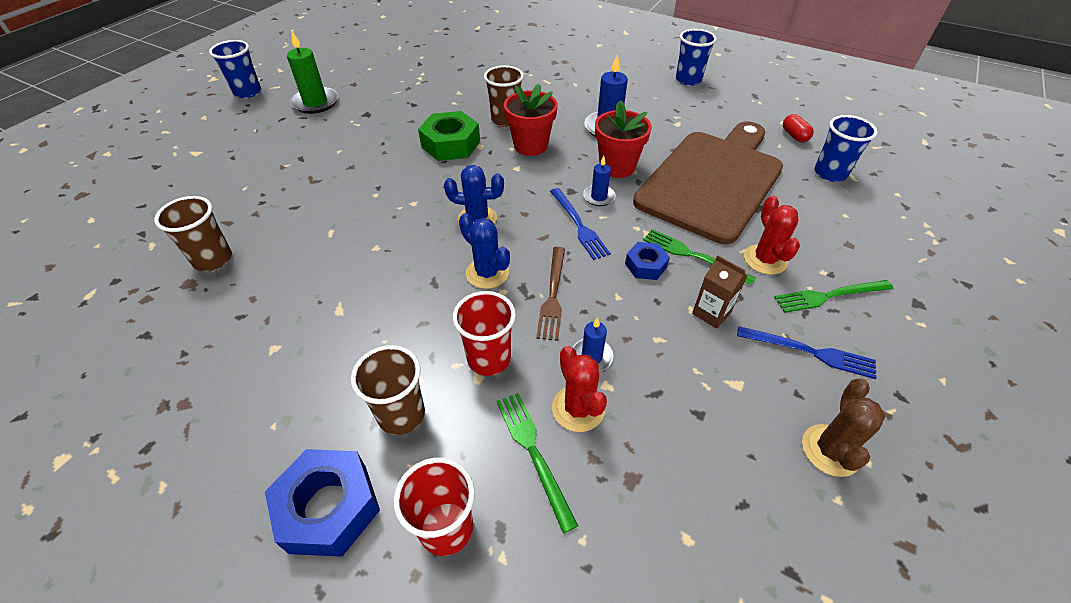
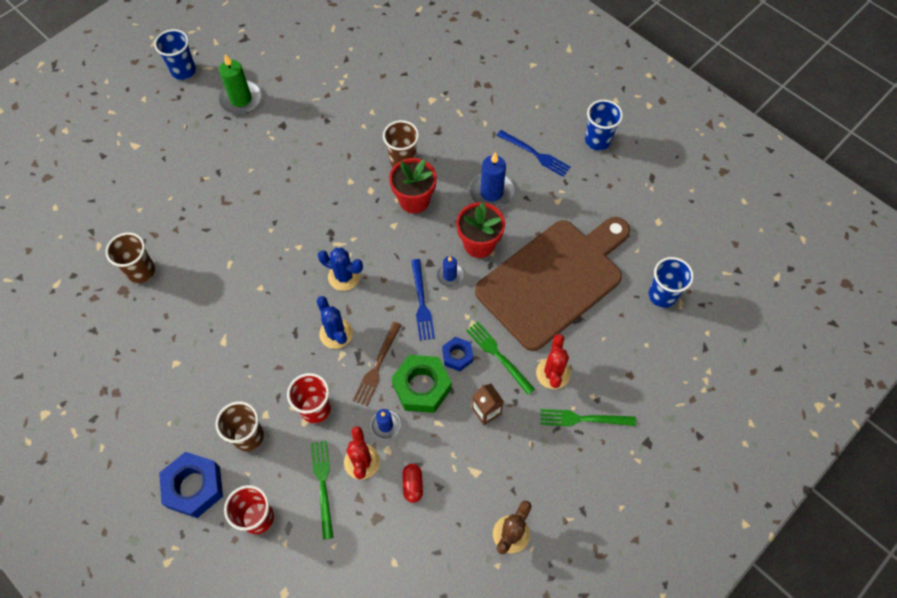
camera: 15 degrees right, 15 degrees up
green nut [418,111,480,161] -> green nut moved to [392,355,452,413]
blue fork [737,326,877,379] -> blue fork moved to [497,130,571,177]
red capsule [783,114,814,142] -> red capsule moved to [402,464,423,503]

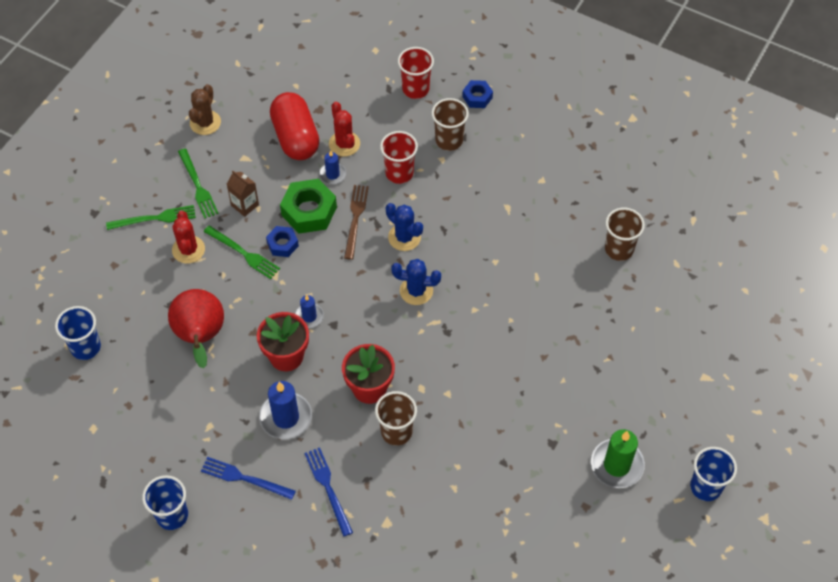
camera: 165 degrees right, 5 degrees down
blue nut [159,452,223,518] -> blue nut [462,80,493,108], size x0.57
green fork [311,441,334,540] -> green fork moved to [178,148,219,218]
red capsule [402,464,423,503] -> red capsule [270,92,319,160], size x2.29
blue fork [411,259,435,341] -> blue fork moved to [305,447,353,537]
brown cutting board [475,217,630,351] -> red pear [168,289,224,369]

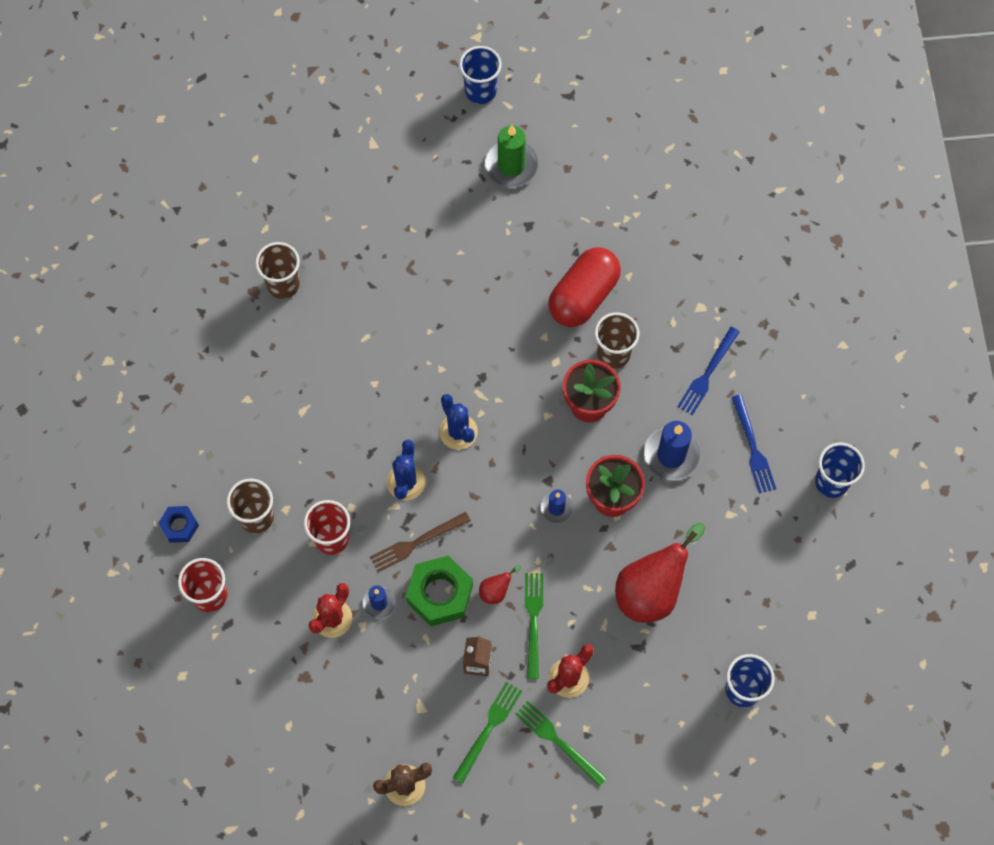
camera: 125 degrees left, 10 degrees up
blue nut [266,226,299,257] -> red pear [479,565,521,604]
red capsule [270,92,319,160] -> red capsule moved to [548,247,621,327]

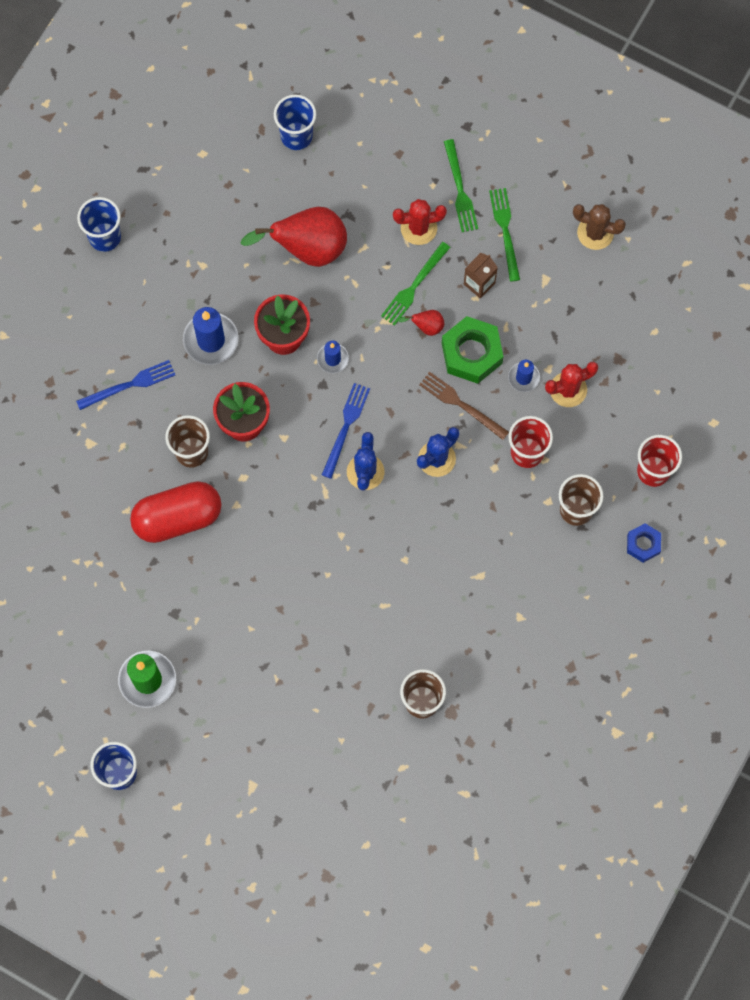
camera: 145 degrees left, 5 degrees up
brown fork [370,512,471,572] -> brown fork turned 150 degrees counterclockwise [419,372,509,440]
green fork [453,682,522,784] -> green fork turned 105 degrees clockwise [489,188,520,282]
blue fork [731,394,776,494] -> blue fork moved to [322,383,370,479]

